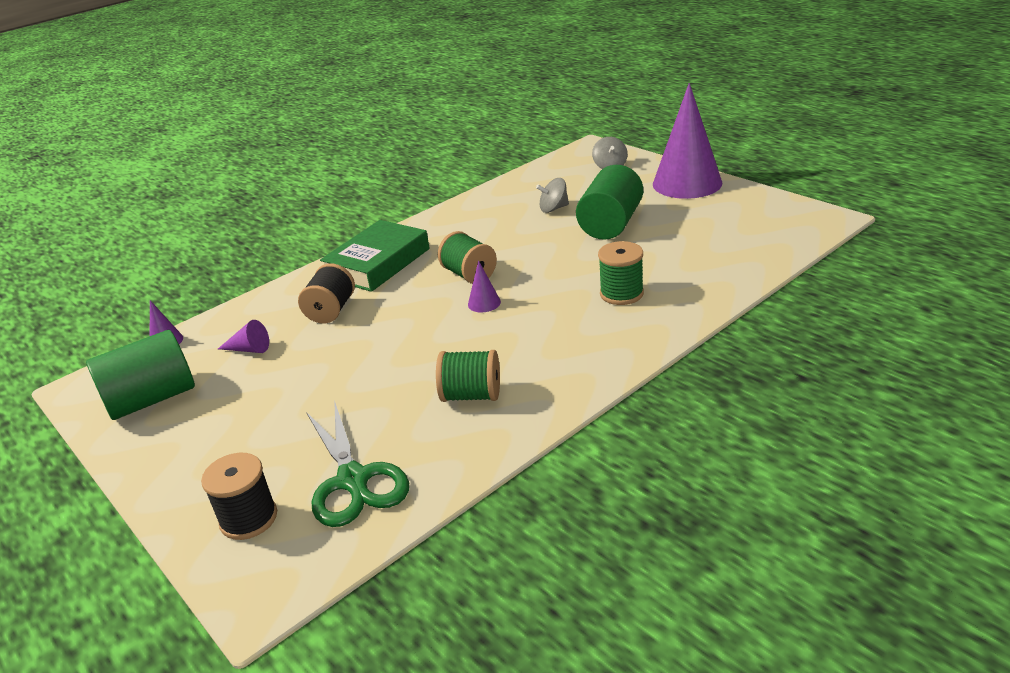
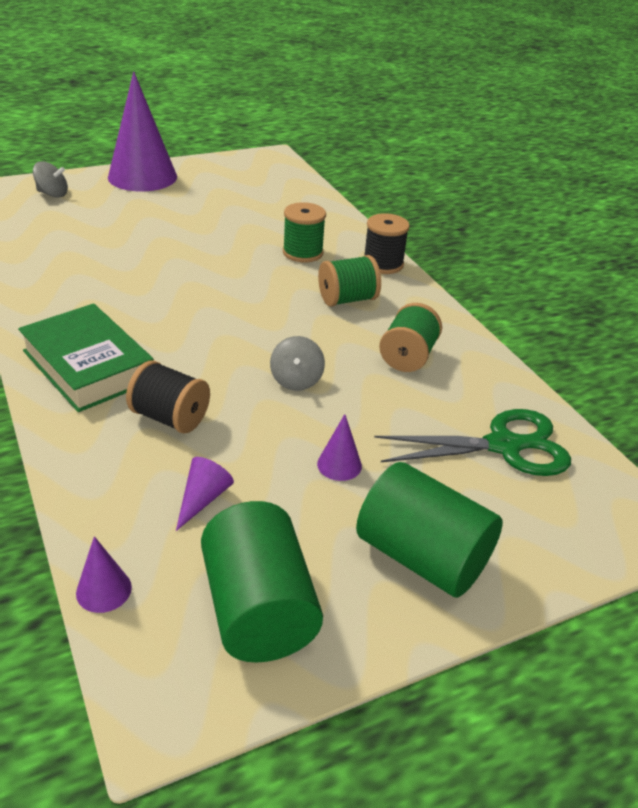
camera: 80 degrees left, 5 degrees up
black spool [201,453,277,540] -> black spool moved to [365,213,410,274]
green spool [438,231,497,284] -> green spool moved to [318,255,381,307]
purple cone [468,260,501,313] -> purple cone moved to [317,414,362,481]
grey spinning top [536,178,569,213] -> grey spinning top moved to [270,336,325,391]
green cylinder [576,165,643,240] -> green cylinder moved to [356,462,503,598]

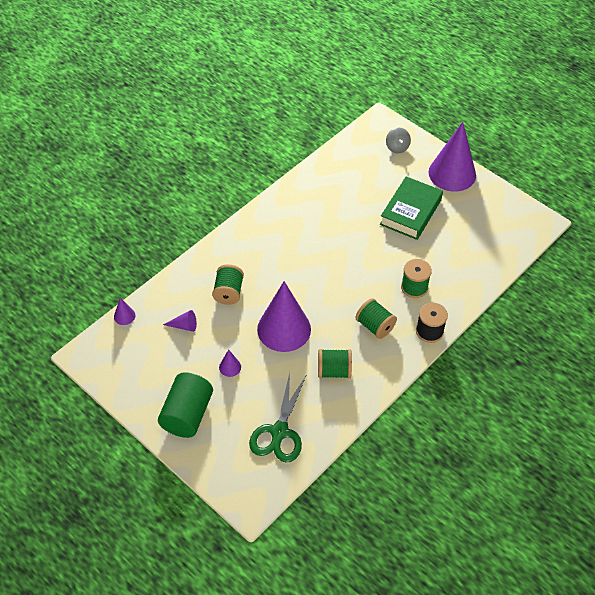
camera: 70 degrees right, 15 degrees up
green book [18,303,154,412] -> green book moved to [380,176,443,240]
black spool [126,360,210,434] -> green spool [212,264,244,305]
green cylinder [201,501,323,663] -> none
grey spinning top [270,336,325,391] -> purple cone [257,281,311,352]
green scissors [374,409,571,476] -> green scissors turned 45 degrees clockwise [249,373,307,463]

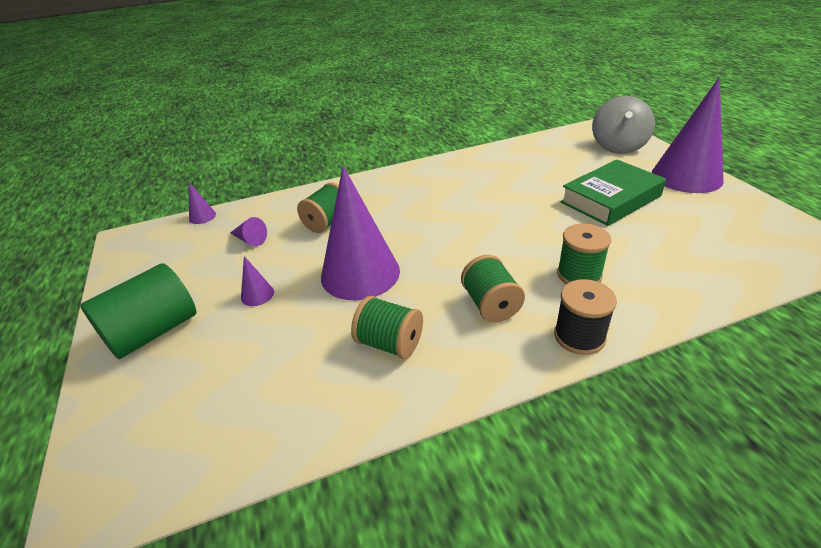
camera: 30 degrees right, 15 degrees down
green scissors [249,373,307,463] -> none
grey spinning top [386,128,411,153] -> grey spinning top [592,96,655,154], size x1.80

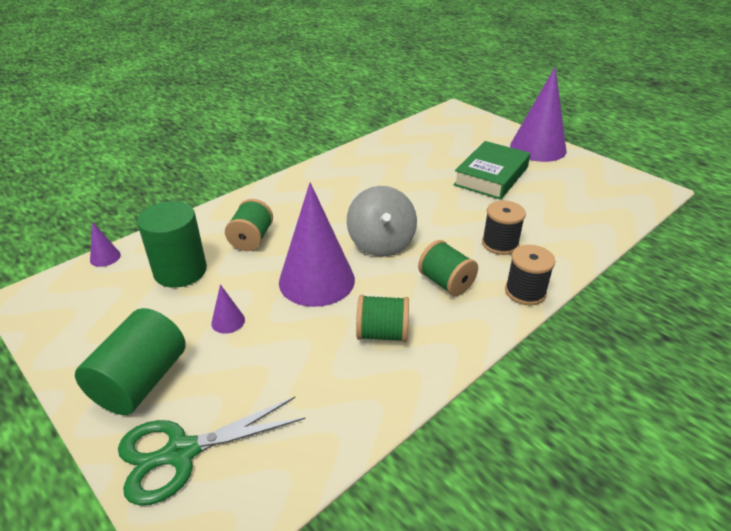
camera: 25 degrees left, 0 degrees up
purple cone [230,217,267,246] -> green cylinder [137,201,207,288]
green spool [557,224,611,284] -> black spool [482,200,526,255]
grey spinning top [592,96,655,154] -> grey spinning top moved to [347,186,417,257]
none -> green scissors [118,397,305,505]

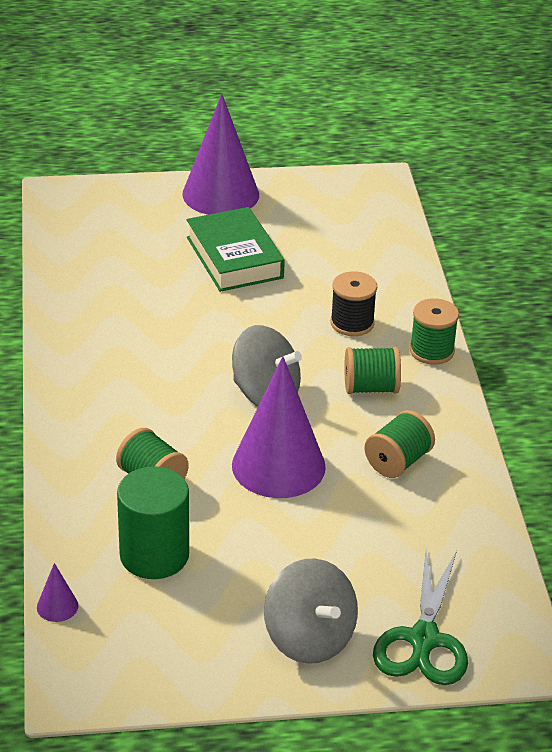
camera: 55 degrees left, 0 degrees up
green cylinder [75,308,186,415] -> grey spinning top [264,559,358,664]
purple cone [211,284,245,334] -> none
black spool [505,245,555,305] -> green spool [410,298,459,365]

